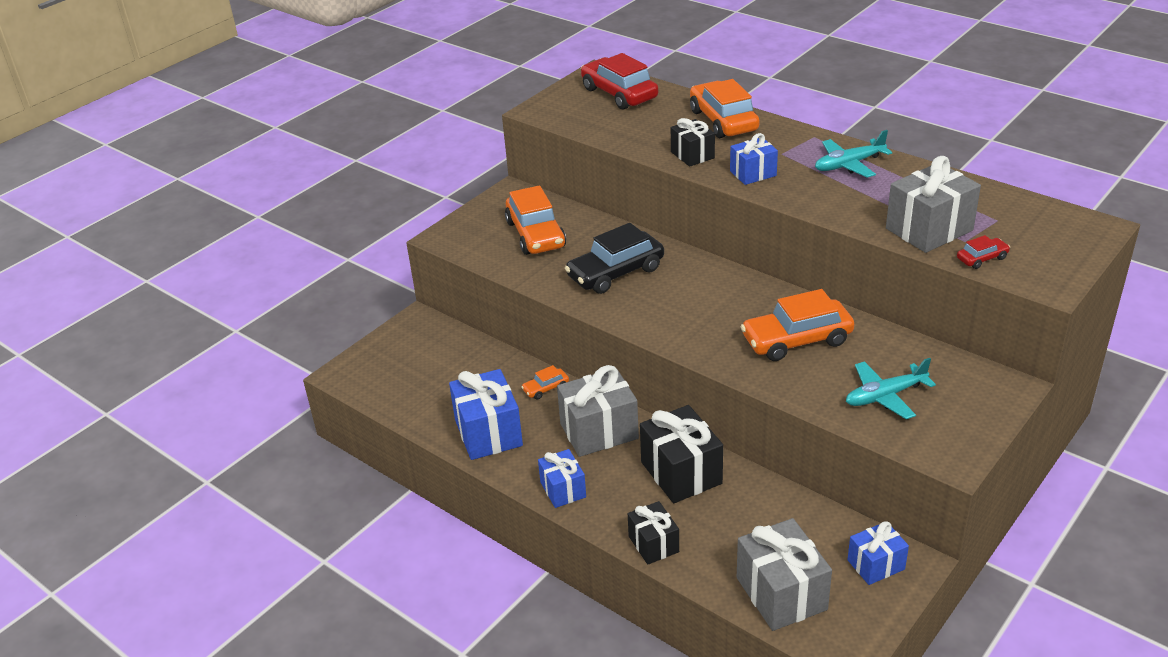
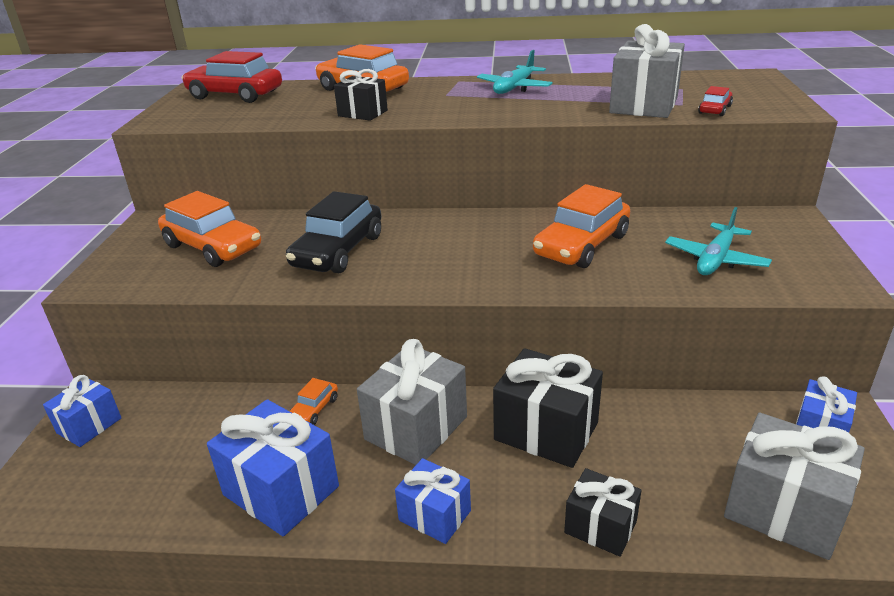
camera: 35 degrees left, 5 degrees down
blue gift [730,133,778,185] -> blue gift moved to [43,375,121,447]

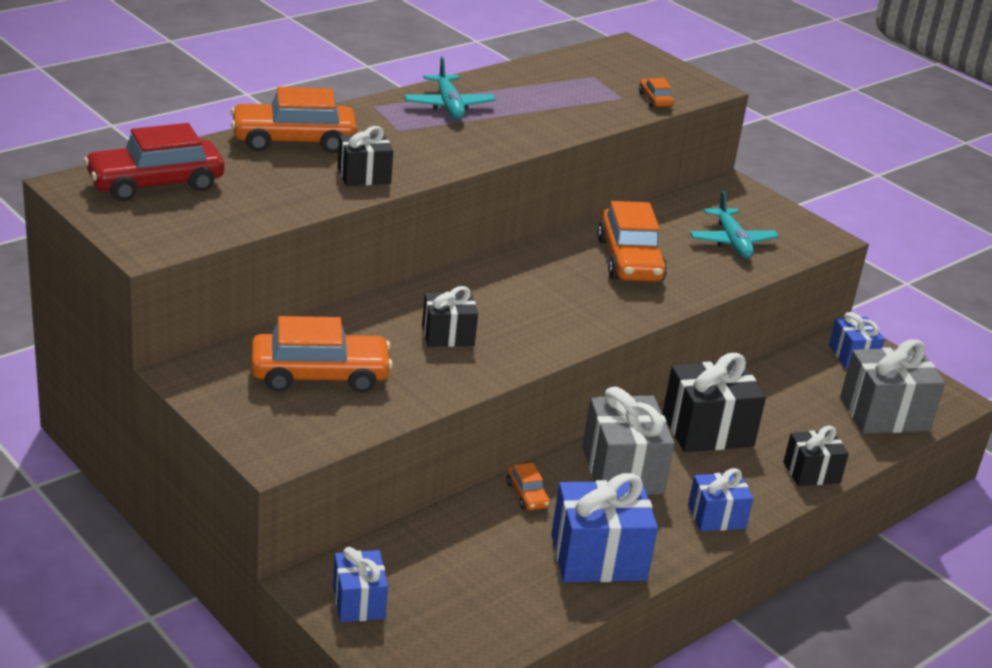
camera: 50 degrees left, 0 degrees up
black car [286,191,382,273] -> black gift [422,286,478,347]
grey gift [609,24,685,118] -> none
red car [698,86,733,116] -> orange car [639,78,674,107]

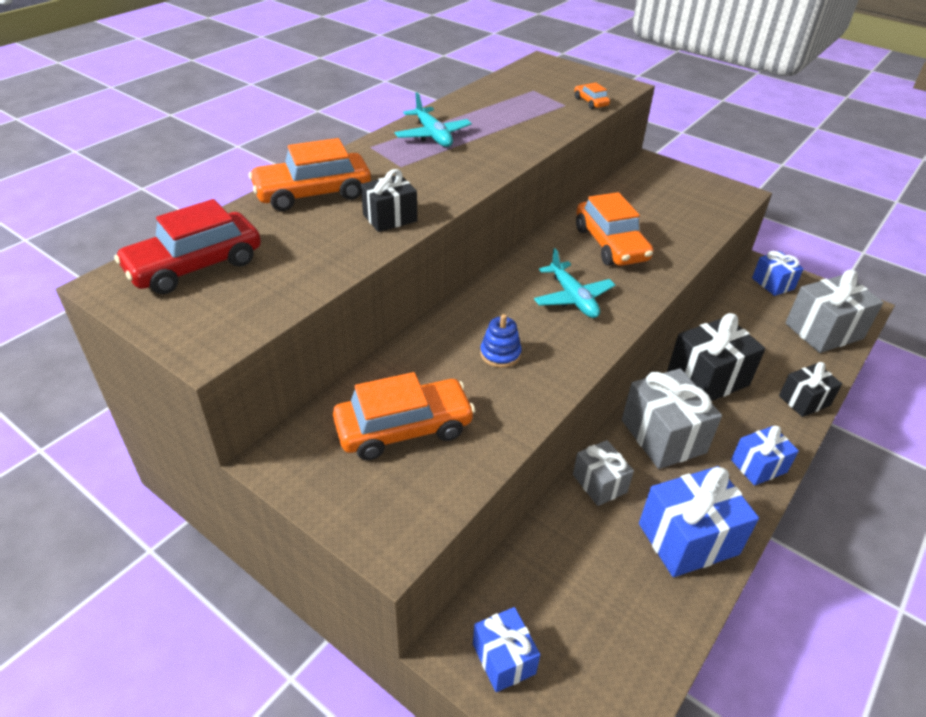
camera: 10 degrees left, 10 degrees up
black gift [422,286,478,347] -> blue stacking toy [480,314,522,368]
orange car [507,463,550,510] -> grey gift [573,440,634,506]
turquoise plane [690,191,779,258] -> turquoise plane moved to [534,248,615,318]

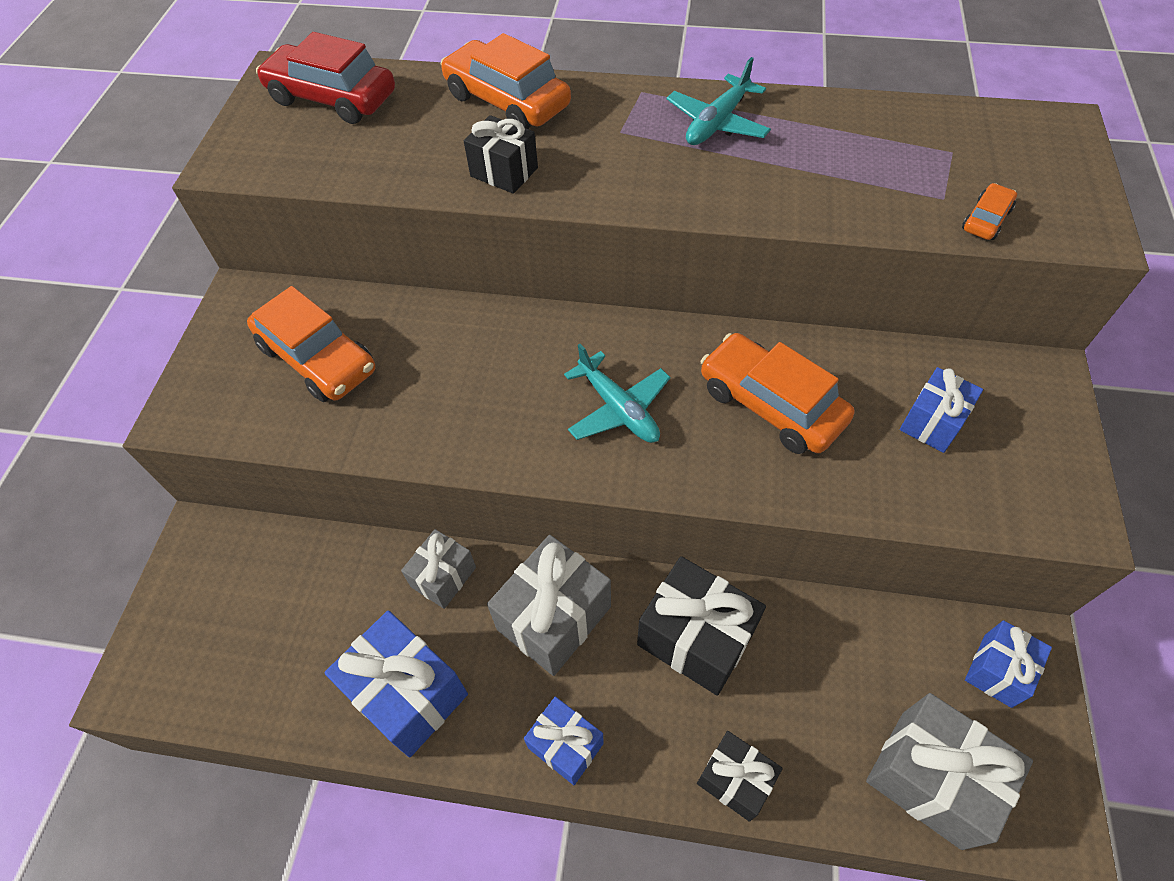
camera: 65 degrees right, 15 degrees up
blue gift [473,607,540,692] -> blue gift moved to [900,367,983,453]
blue stacking toy [480,314,522,368] -> none
turquoise plane [534,248,615,318] -> turquoise plane turned 75 degrees counterclockwise [564,344,670,443]
orange car [576,192,653,266] -> orange car turned 90 degrees clockwise [701,333,854,454]

